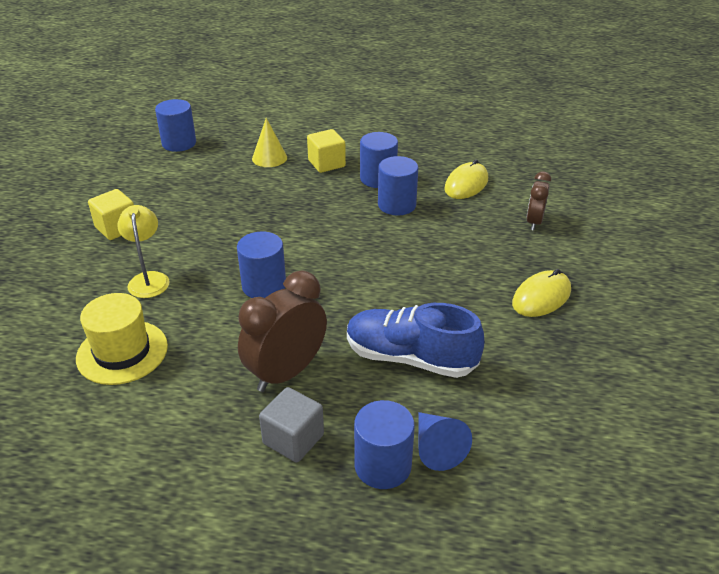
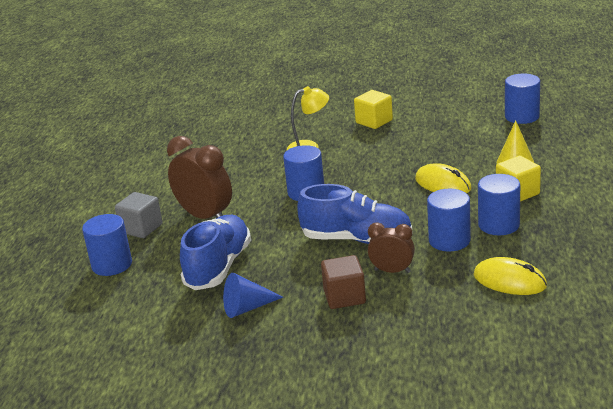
camera: 90 degrees right, 10 degrees down
yellow hat [76,293,168,385] -> none
blue cone [419,412,472,471] -> blue cone moved to [223,273,283,318]
yellow mouse [512,269,571,317] -> yellow mouse moved to [415,163,471,193]
brown clock [526,171,551,230] -> brown clock moved to [368,222,415,273]
none -> blue shoe [297,184,412,244]
none -> brown cube [321,255,366,309]

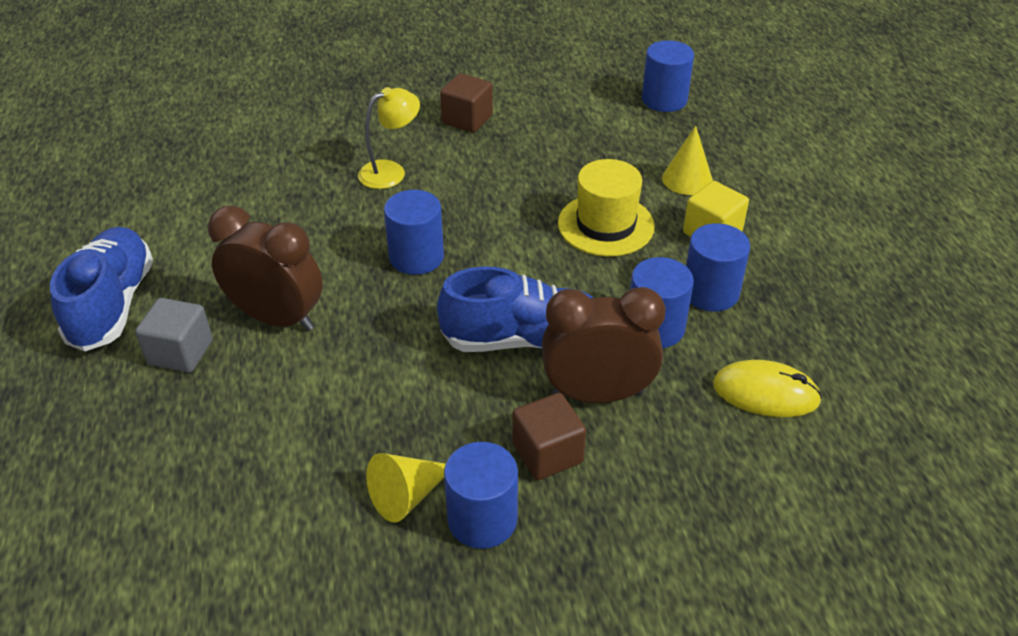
camera: 20 degrees left, 15 degrees up
blue cylinder [82,214,132,276] -> blue cylinder moved to [444,442,518,549]
blue shoe [180,215,251,290] -> blue shoe moved to [50,227,153,351]
blue cone [223,273,283,318] -> yellow cone [366,453,445,523]
yellow cube [354,90,393,129] -> brown cube [440,73,493,133]
brown clock [368,222,415,273] -> brown clock [542,287,665,403], size x1.72
yellow mouse [415,163,471,193] -> yellow hat [558,159,655,257]

